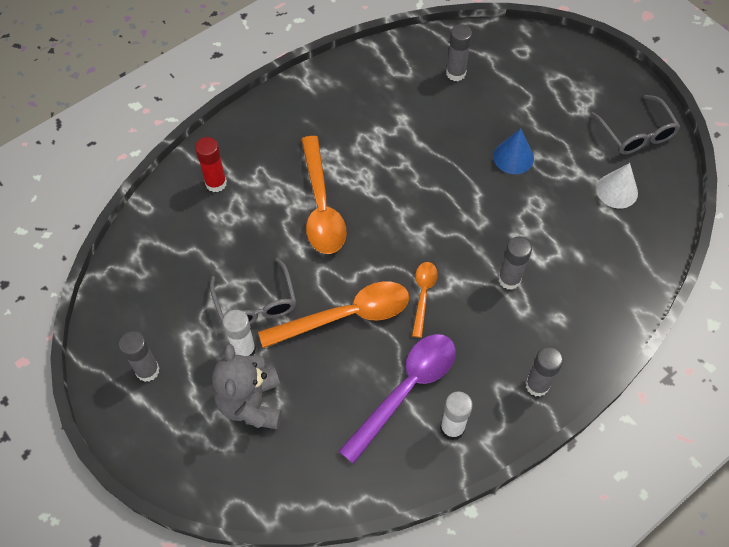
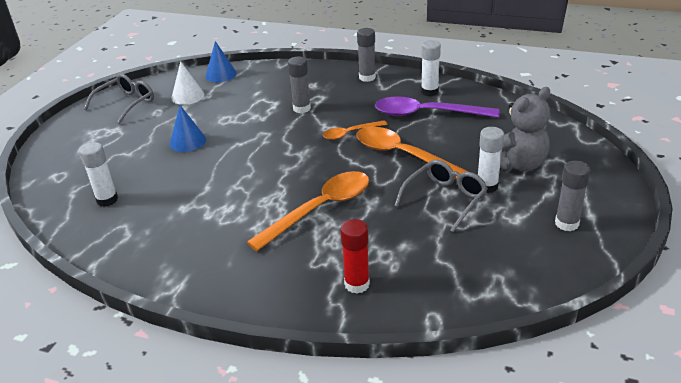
camera: 120 degrees left, 25 degrees down
grey glue stick [446,24,472,81] -> white glue stick [79,142,118,207]
none -> blue cone [206,41,237,82]

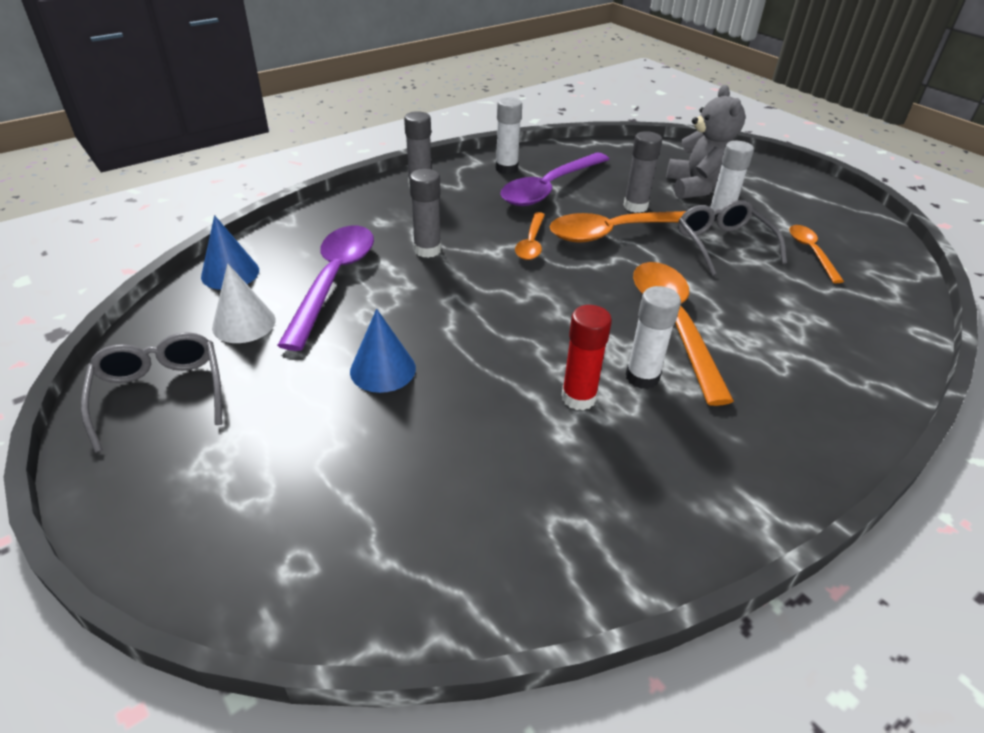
camera: 60 degrees left, 5 degrees up
white glue stick [79,142,118,207] -> white glue stick moved to [626,286,681,389]
red glue stick [340,219,370,293] -> red glue stick moved to [562,305,612,410]
grey glue stick [555,161,591,231] -> grey glue stick moved to [624,131,662,213]
none -> purple spoon [277,226,374,351]
none -> orange spoon [789,225,844,283]

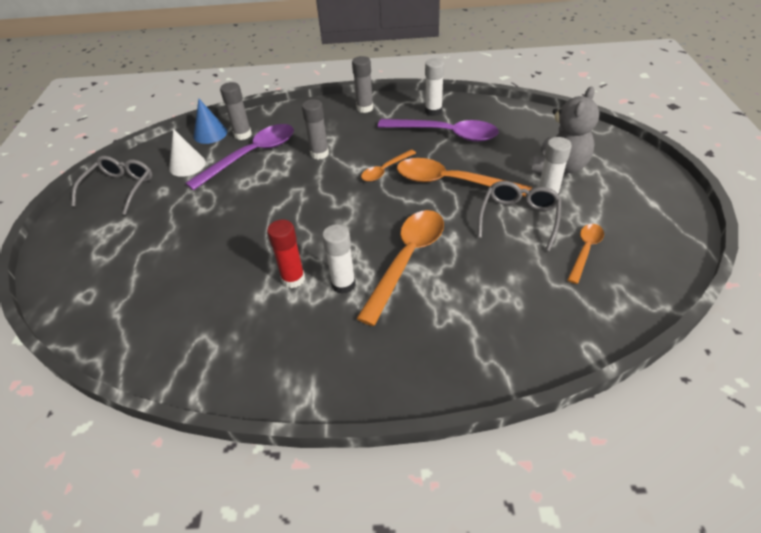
camera: 40 degrees right, 5 degrees up
blue cone [350,309,416,393] -> none
purple spoon [500,153,609,206] -> purple spoon turned 150 degrees counterclockwise [377,119,499,142]
grey glue stick [624,131,662,213] -> grey glue stick moved to [220,82,252,140]

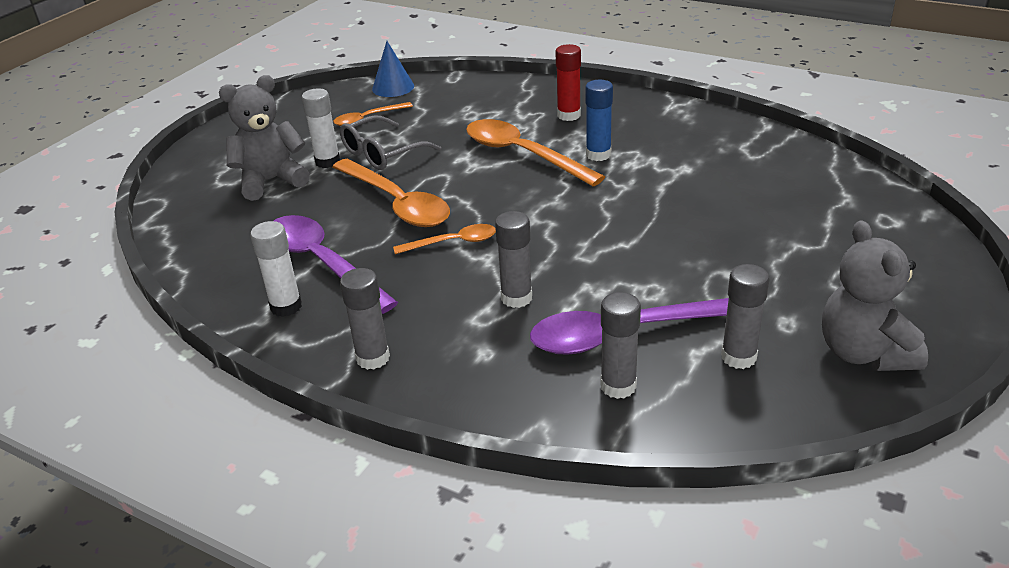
camera: 150 degrees left, 10 degrees down
grey glasses [71,156,152,215] -> grey teddy bear [822,220,928,371]
white cone [169,129,206,177] -> grey glue stick [721,264,769,369]
blue cone [194,99,228,144] -> blue cone moved to [372,41,414,97]
red glue stick [267,220,305,288] -> red glue stick moved to [556,44,581,121]
white glue stick [322,224,356,294] -> blue glue stick [585,80,613,161]
orange spoon [356,210,444,326] -> orange spoon turned 75 degrees clockwise [466,119,605,186]

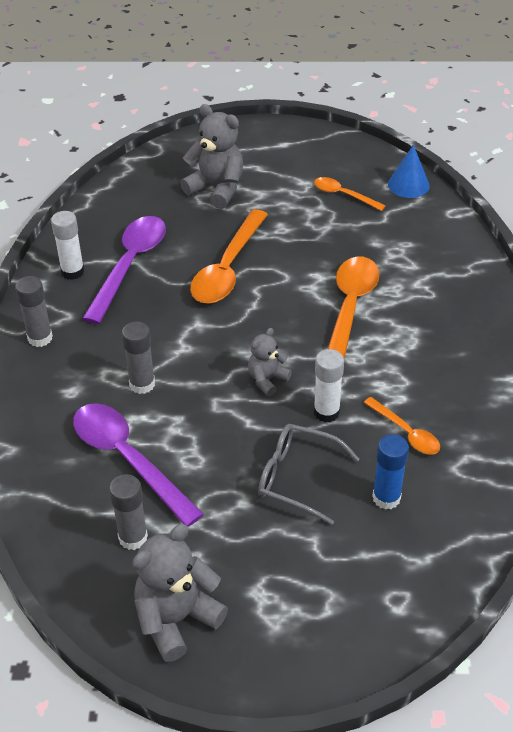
camera: 60 degrees right, 10 degrees up
white glue stick [302,88,340,168] -> white glue stick moved to [314,349,344,422]
grey glasses [340,115,441,170] -> grey glasses moved to [258,424,360,525]
orange spoon [393,224,496,254] -> orange spoon moved to [364,397,440,455]
red glue stick [556,44,581,121] -> none
blue glue stick [585,80,613,161] -> blue glue stick moved to [372,434,409,510]
grey glue stick [600,292,641,399] -> none
none -> grey teddy bear [248,328,292,396]

